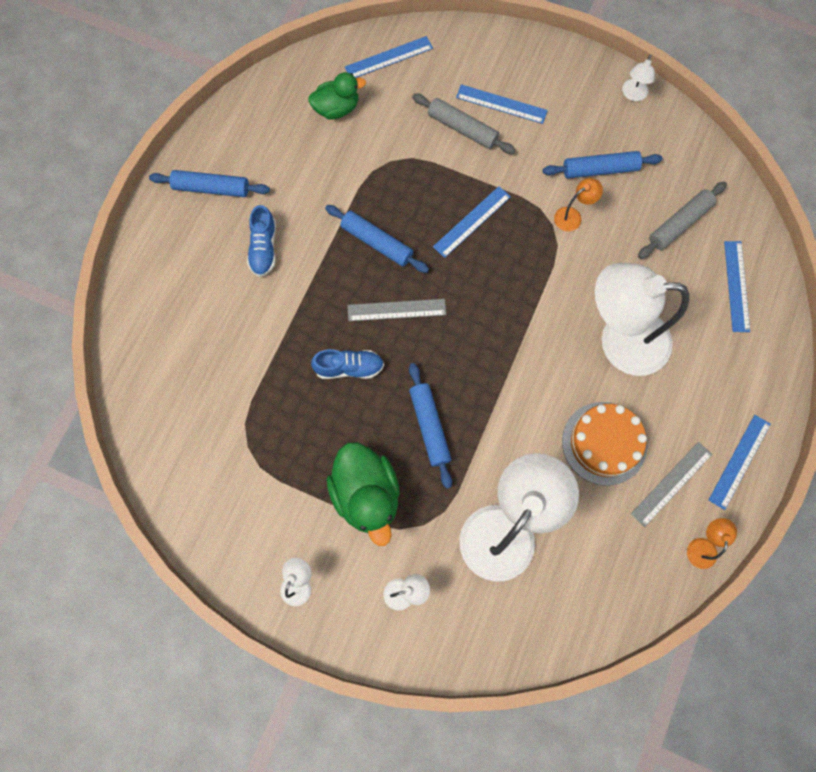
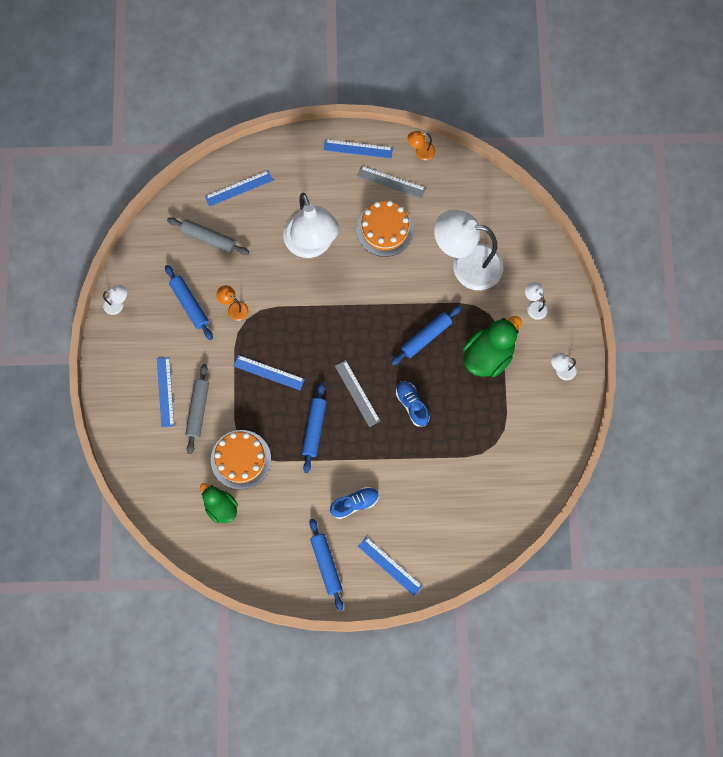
camera: 115 degrees left, 0 degrees up
blue ruler [345,36,433,78] -> blue ruler moved to [358,537,422,596]
none -> orange cake [211,430,271,490]

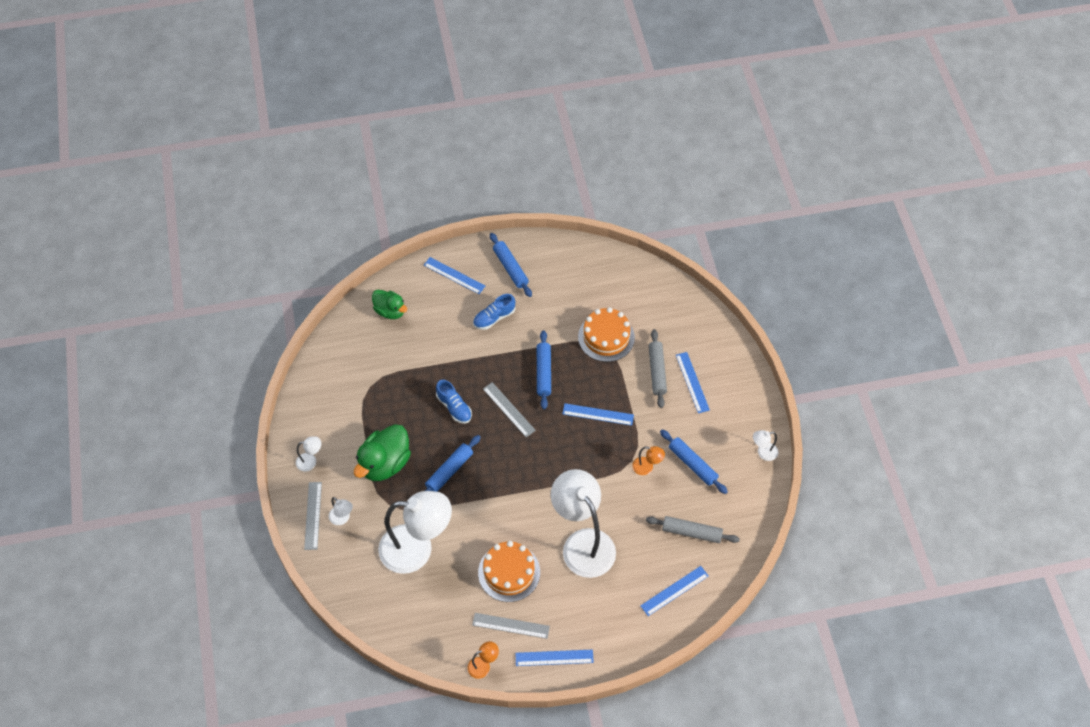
camera: 170 degrees right, 15 degrees down
green duck [200,483,238,523] -> green duck moved to [372,290,407,319]
none -> grey ruler [304,482,322,550]

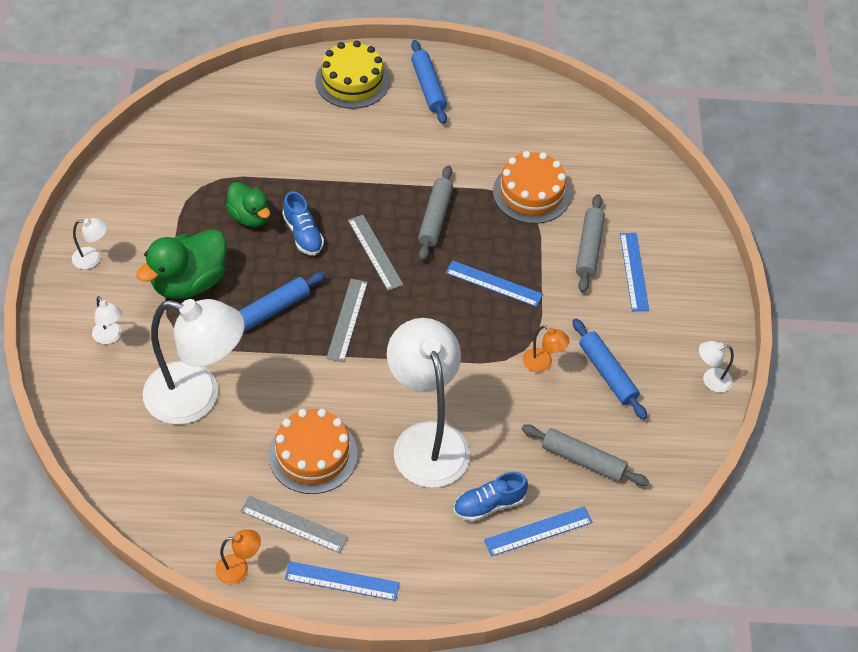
camera: 10 degrees right, 5 degrees down
grey ruler [304,482,322,550] -> grey ruler moved to [326,279,368,362]
green duck [372,290,407,319] -> green duck moved to [226,182,270,227]
blue ruler [424,257,485,294] -> yellow cake [315,41,390,109]
blue shoe [473,294,515,330] -> blue shoe moved to [454,472,528,522]
blue rolling pin [537,330,551,409] -> grey rolling pin [418,165,453,261]

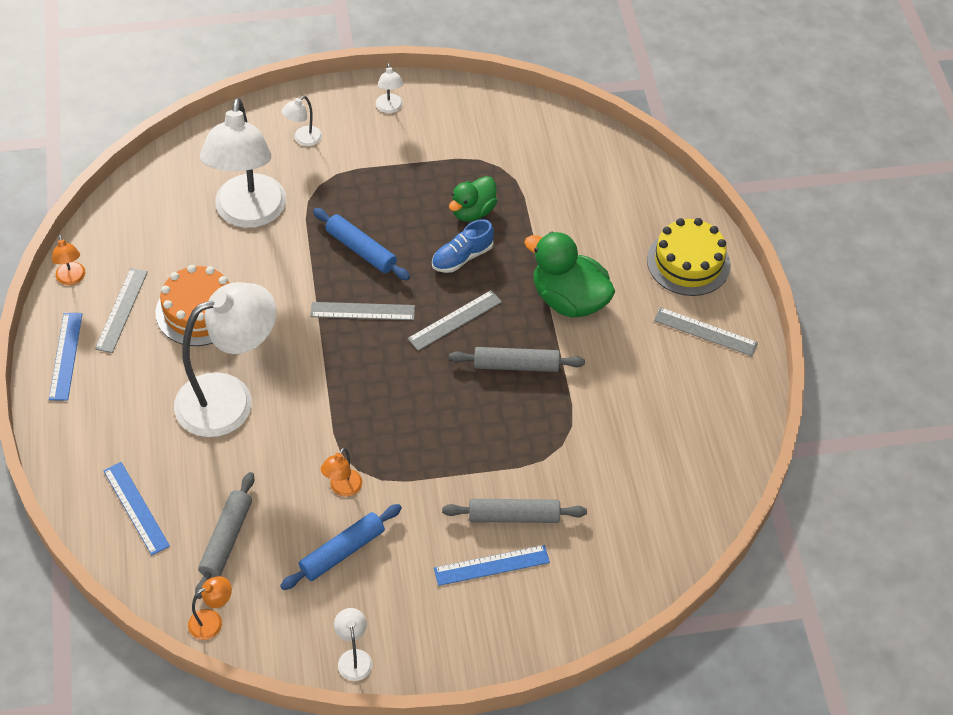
camera: 80 degrees right, 0 degrees up
green duck [136,229,227,299] -> green duck moved to [524,231,615,317]
blue rolling pin [411,40,447,124] -> grey ruler [654,307,758,356]
blue ruler [446,260,543,307] -> none
blue shoe [454,472,528,522] -> none
orange cake [493,151,571,224] -> none
none -> orange lamp [188,576,232,640]

